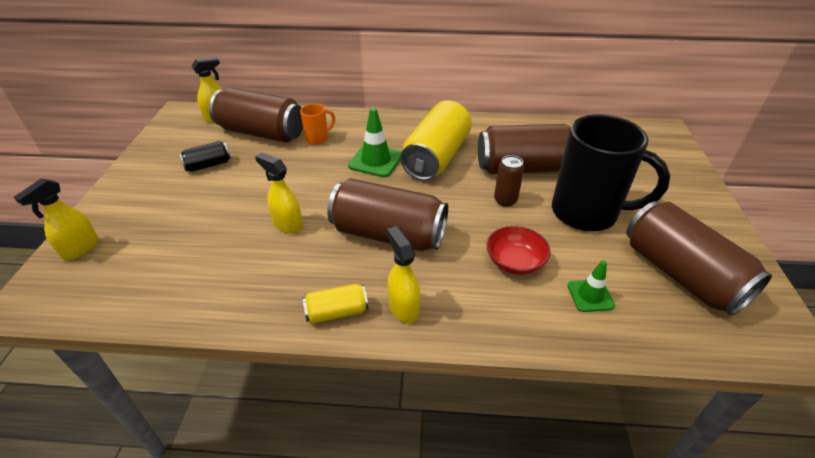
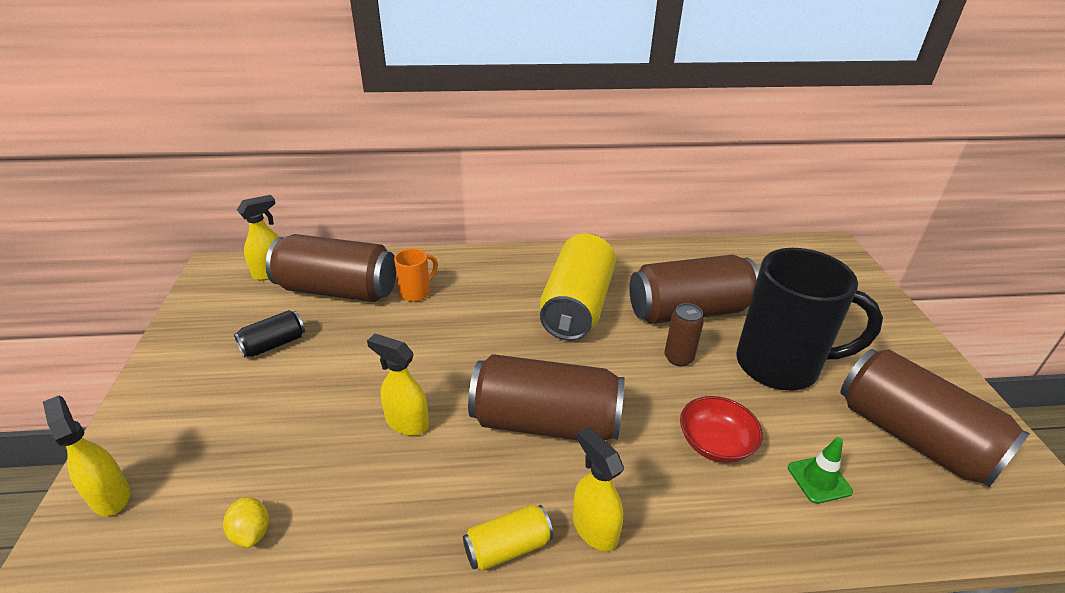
camera: 10 degrees left, 5 degrees down
yellow spray bottle [14,178,99,260] -> yellow spray bottle turned 120 degrees clockwise [43,395,130,516]
green traffic cone [348,108,402,177] -> none
none -> yellow lemon [223,497,269,548]

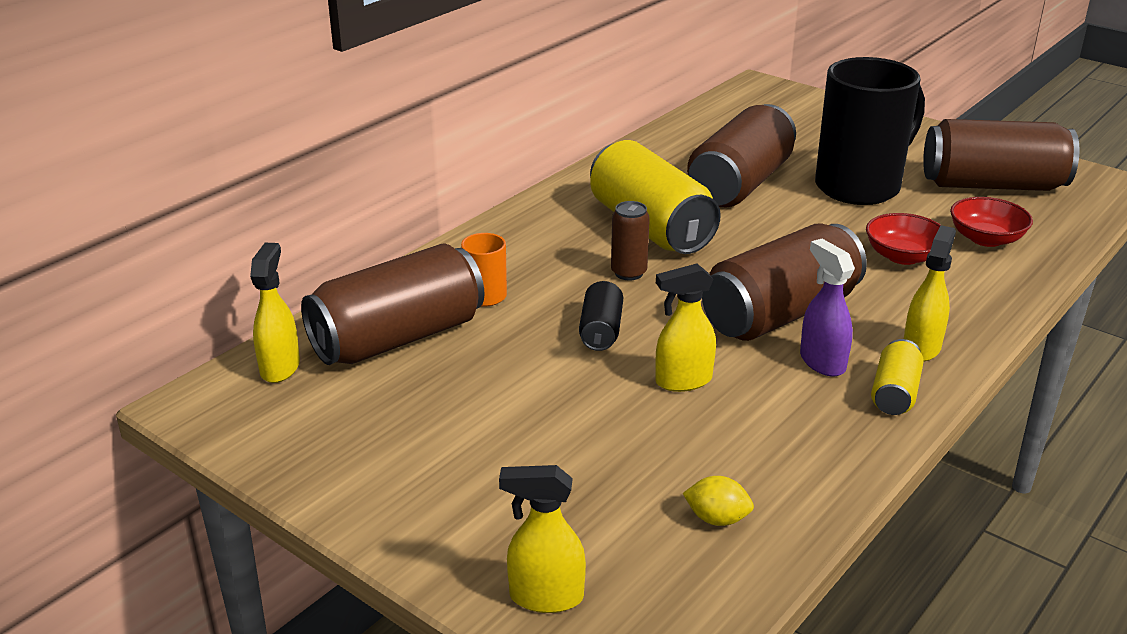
camera: 45 degrees left, 5 degrees down
black can [234,310,305,358] -> black can moved to [579,281,623,351]
yellow spray bottle [573,427,624,552] -> yellow spray bottle turned 105 degrees clockwise [904,225,956,362]
brown can [664,303,704,367] -> brown can moved to [611,201,650,280]
green traffic cone [788,437,853,504] -> red bowl [950,197,1033,247]
none -> purple spray bottle [800,239,855,377]

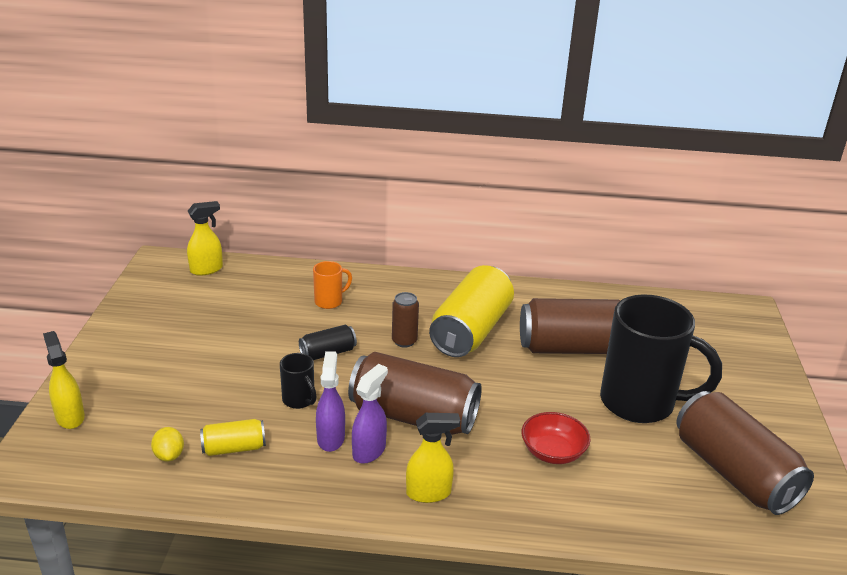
camera: 55 degrees right, 0 degrees up
brown can [301,244,484,365] -> none
yellow spray bottle [655,264,716,392] -> black mug [280,353,317,409]
yellow can [871,339,924,415] -> yellow can moved to [200,419,266,456]
red bowl [950,197,1033,247] -> none
none -> purple spray bottle [316,351,345,452]

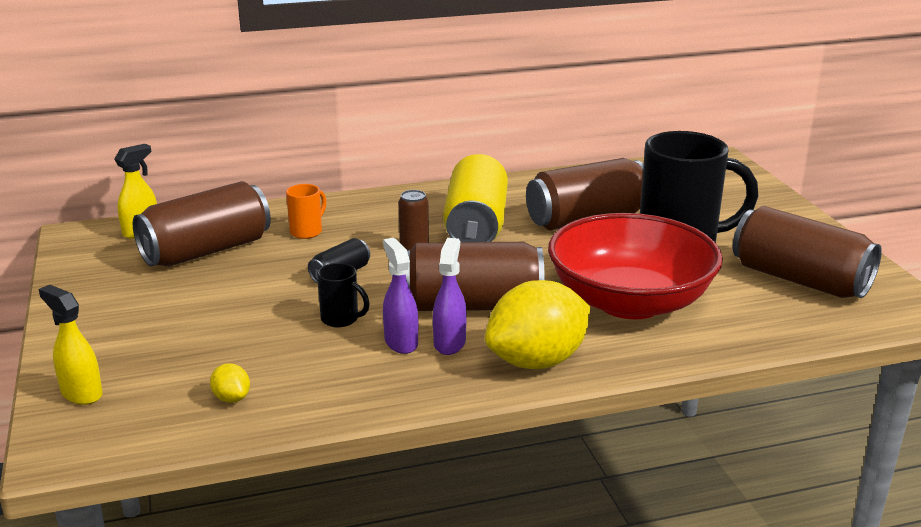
camera: 20 degrees left, 5 degrees down
yellow can [200,419,266,456] -> none
yellow spray bottle [406,413,460,503] -> yellow lemon [485,280,590,369]
red bowl [522,412,590,464] -> red bowl [548,213,723,319], size x2.33
none -> brown can [133,181,271,267]

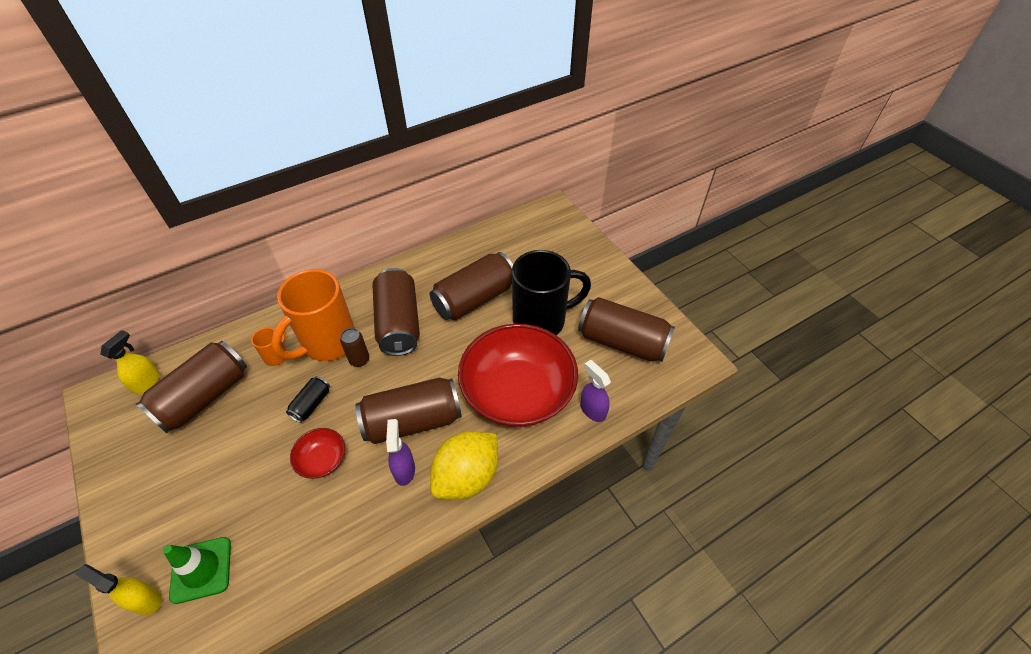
camera: 15 degrees left, 25 degrees up
yellow lemon [210,363,250,403] -> none
black mug [317,263,370,327] -> red bowl [290,428,345,478]
purple spray bottle [383,238,418,354] -> purple spray bottle moved to [580,360,611,422]
yellow can [443,154,508,242] -> brown can [373,268,420,356]
none -> green traffic cone [163,537,231,604]
none -> orange mug [271,269,355,361]

